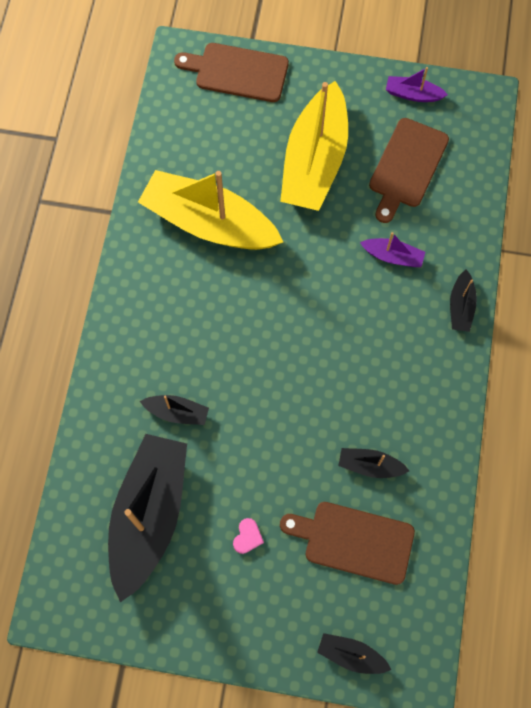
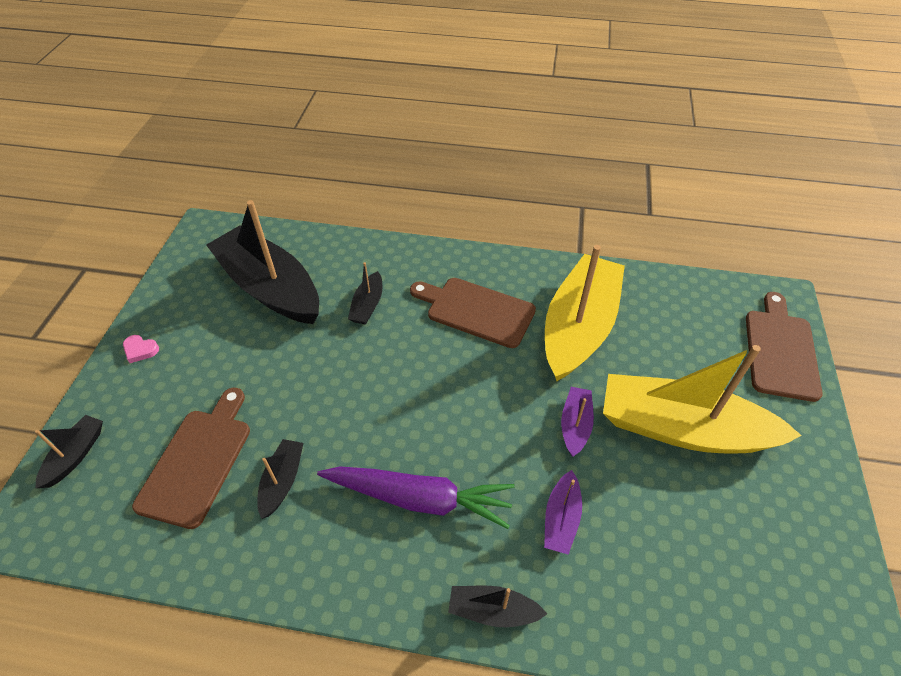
camera: 90 degrees right, 20 degrees down
black boat [108,434,187,602] -> black boat turned 150 degrees counterclockwise [206,200,319,324]
pink heart [233,518,264,554] -> pink heart moved to [123,335,159,363]
brown cutting board [369,118,449,223] -> brown cutting board moved to [410,278,536,348]
purple boat [386,67,448,102] -> purple boat moved to [561,387,594,457]
none -> purple carrot [317,466,515,529]

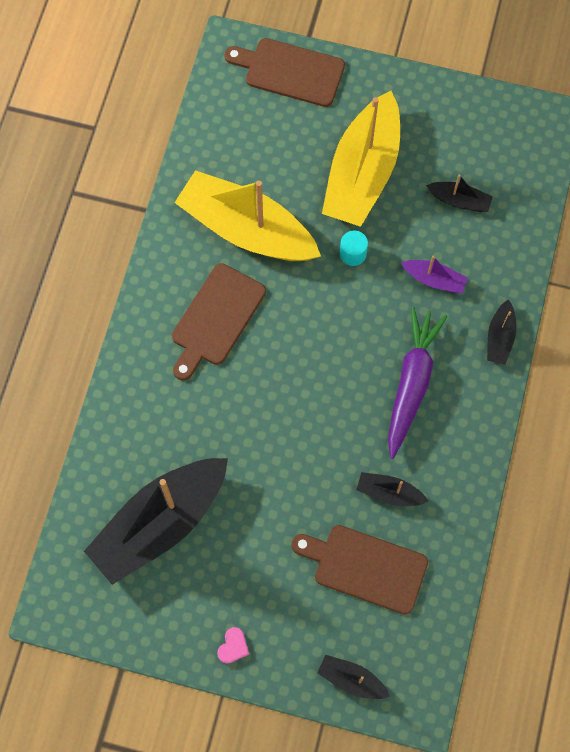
camera: 85 degrees left, 20 degrees up
black boat [348,262,382,325] -> black boat moved to [426,174,493,212]
purple boat [561,387,594,457] -> turquoise cylinder [340,231,368,266]

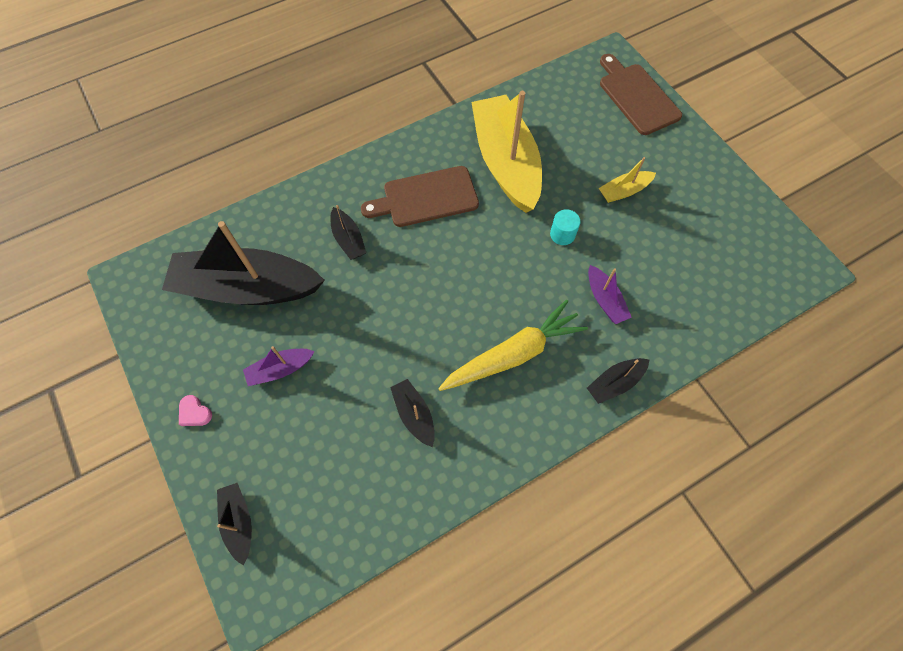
camera: 45 degrees right, 5 degrees down
pink heart [217,627,249,664] -> pink heart turned 60 degrees clockwise [179,395,212,426]
brown cutting board [291,525,428,615] -> none
yellow boat [322,91,400,227] -> yellow boat [599,157,656,203], size x0.44
purple carrot [388,307,448,459] -> yellow carrot [438,300,588,391]
black boat [426,174,493,212] -> black boat moved to [330,205,366,260]
none -> purple boat [243,346,315,386]

